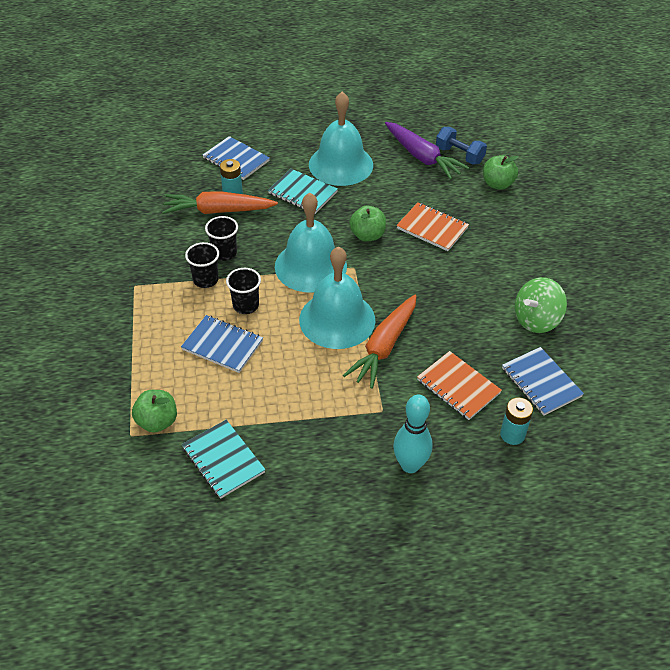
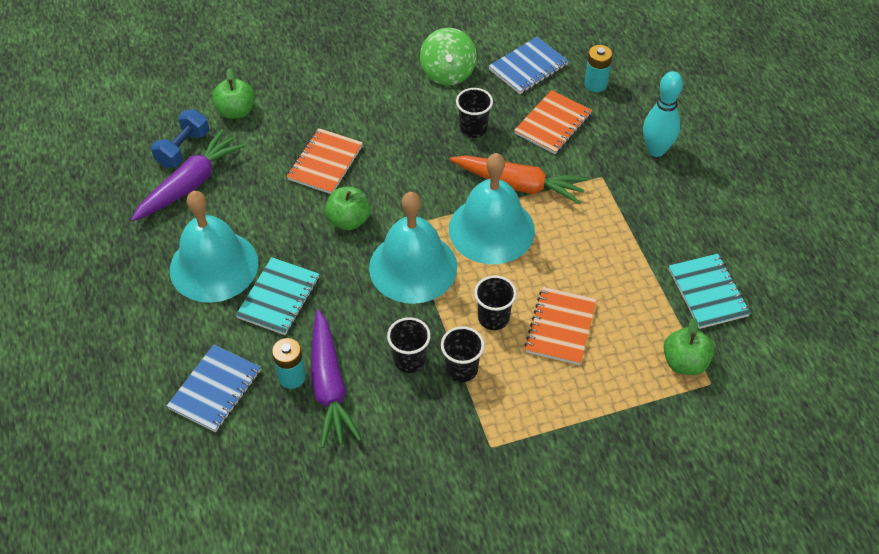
camera: 100 degrees left, 5 degrees up
orange carrot [162,191,278,214] -> purple carrot [311,310,362,448]
blue notebook [181,315,263,373] -> orange notebook [524,287,597,365]
turquoise notebook [182,420,266,499] -> turquoise notebook turned 60 degrees counterclockwise [669,254,751,329]
green spinning top [515,277,567,333] -> green spinning top turned 45 degrees clockwise [420,28,477,85]
none -> black cup [456,88,493,138]

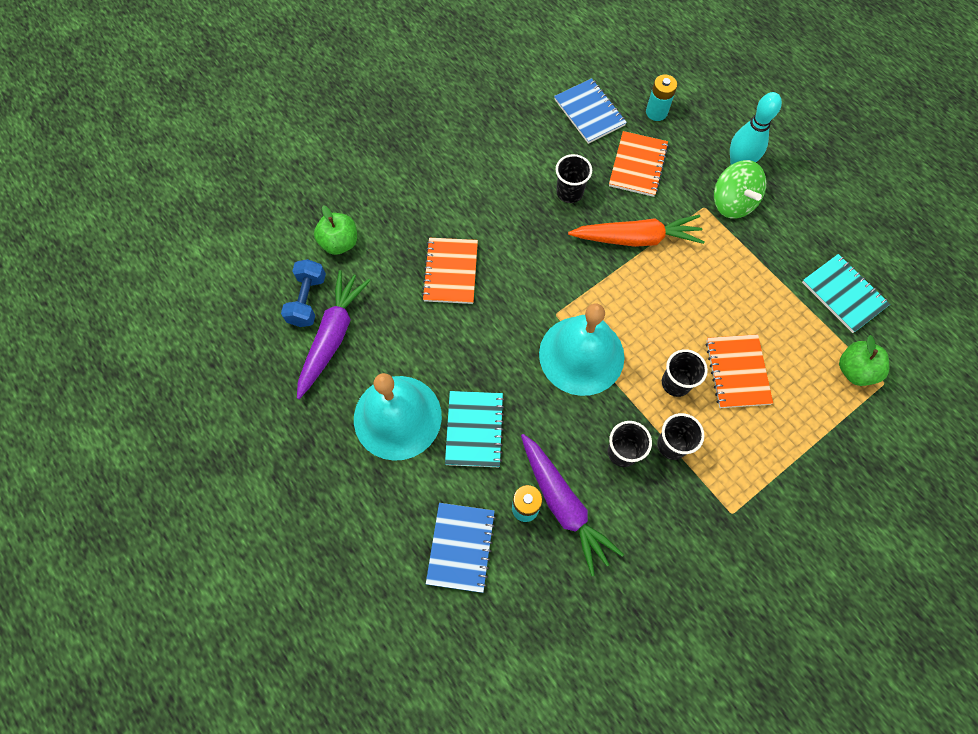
camera: 20 degrees left, 15 degrees up
green apple [325,187,370,230] -> none
green spinning top [420,28,477,85] -> green spinning top moved to [714,160,766,219]
turquoise bell [449,153,535,264] -> none
blue notebook [489,37,569,94] -> blue notebook turned 60 degrees counterclockwise [554,78,627,144]

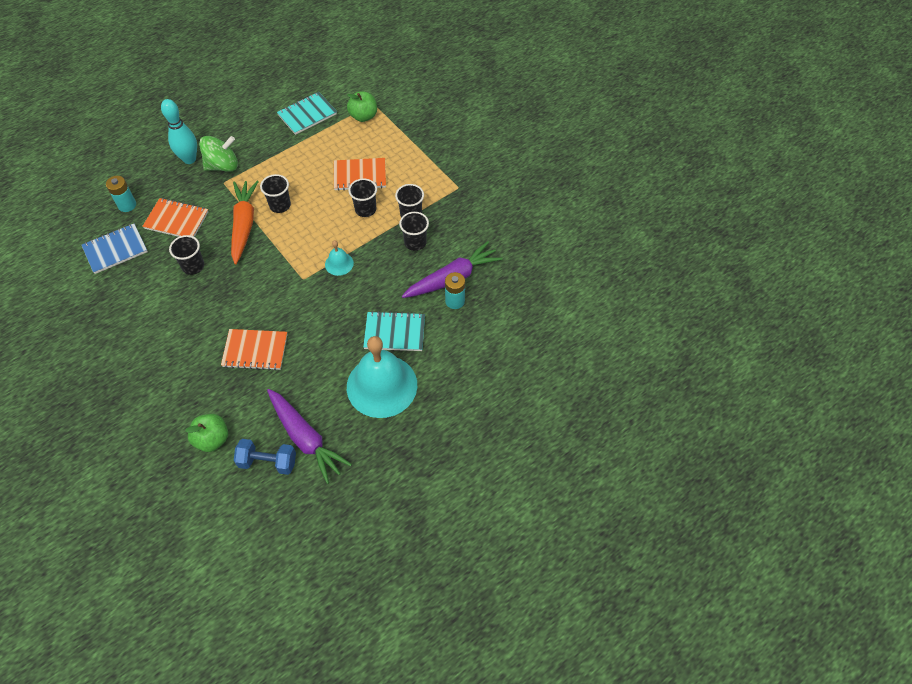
camera: 90 degrees left, 10 degrees down
purple carrot [297,270,371,399] -> purple carrot turned 150 degrees counterclockwise [267,389,352,484]
blue notebook [426,503,496,593] -> none
turquoise bell [539,303,624,396] -> turquoise bell [325,240,354,276], size x0.44
none -> black cup [260,174,291,213]

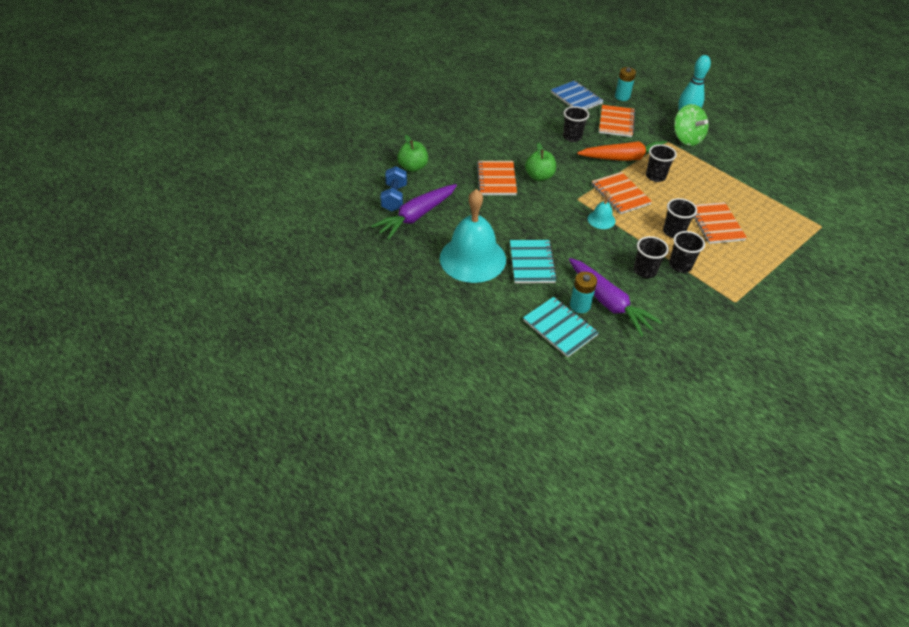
camera: 85 degrees right, 10 degrees down
turquoise notebook [277,92,337,135] -> turquoise notebook moved to [523,297,599,357]
green apple [347,91,377,122] -> green apple moved to [525,143,556,181]
none -> orange notebook [592,172,652,214]

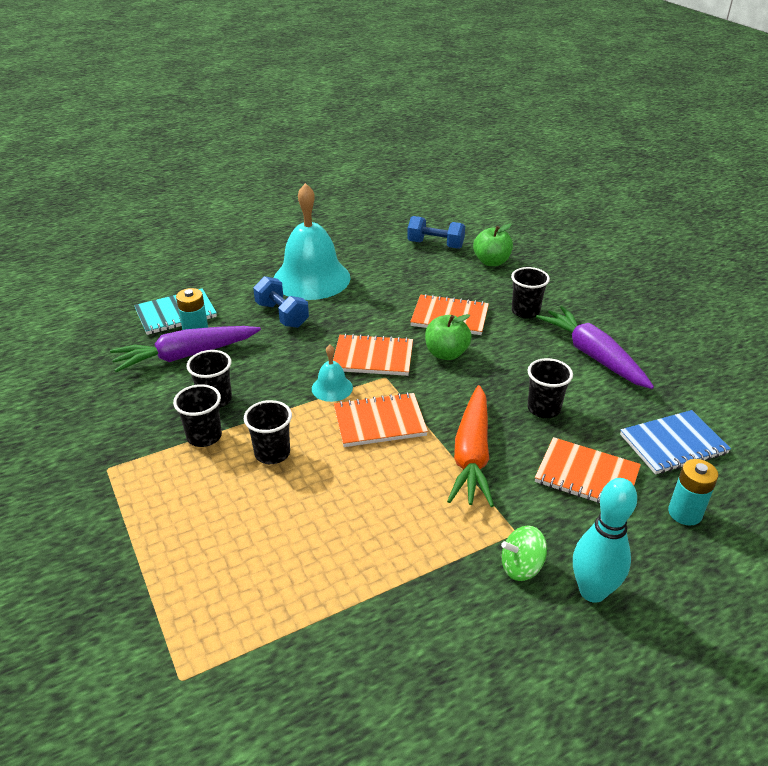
camera: 105 degrees right, 10 degrees down
purple carrot [371,184,457,240] -> purple carrot moved to [536,306,654,389]
turquoise notebook [510,240,557,283] -> blue dumbbell [253,276,309,328]
black cup [646,144,677,182] -> black cup moved to [511,267,550,319]
green spinning top [674,104,709,146] -> green spinning top [501,525,547,581], size x0.64
orange notebook [693,202,747,244] -> orange notebook moved to [333,334,413,376]

